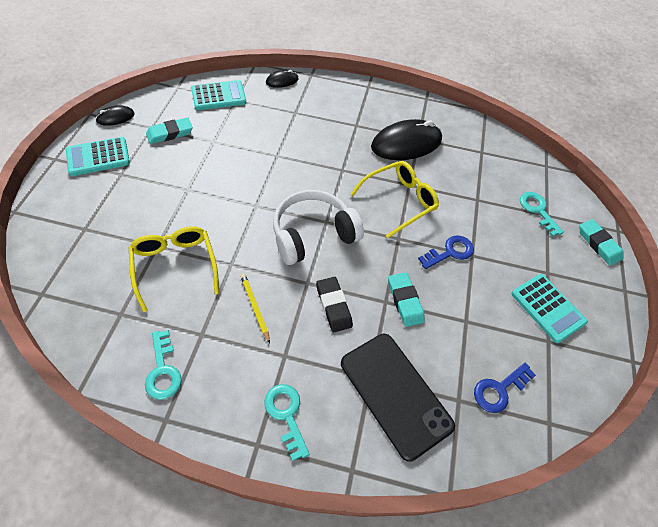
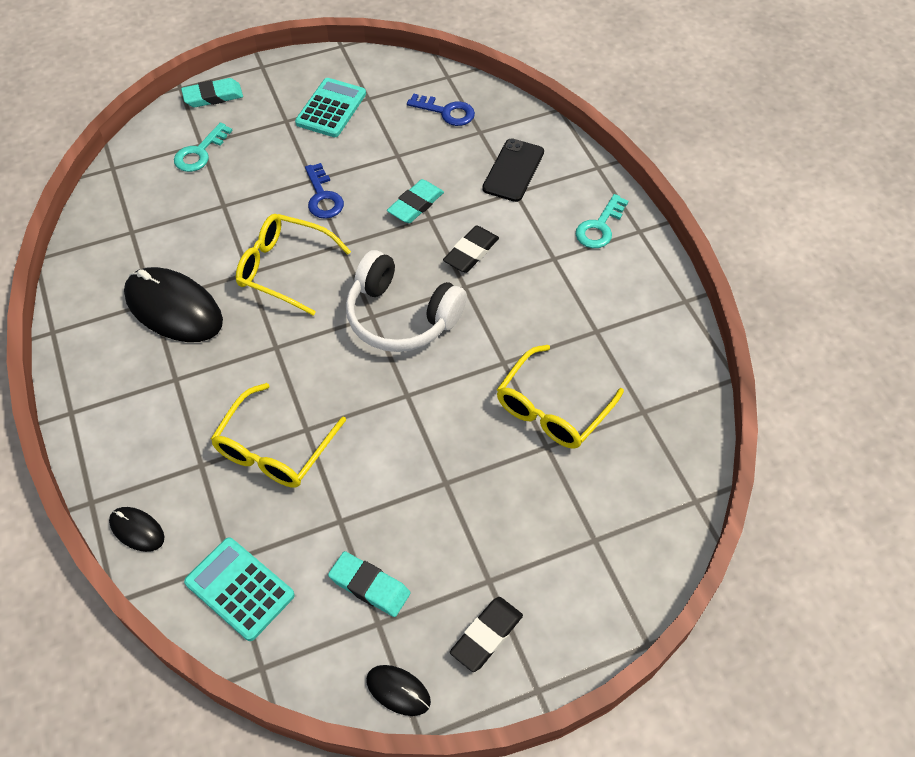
camera: 120 degrees left, 0 degrees up
turquoise calculator [66,137,130,176] -> black eraser [450,597,523,672]
turquoise key [145,330,182,400] -> none
yellow pencil [240,273,270,343] -> none
black phone [341,334,455,462] -> black phone [482,138,544,202], size x0.65
blue key [418,235,474,269] -> blue key turned 135 degrees counterclockwise [305,163,344,219]
turquoise eraser [580,219,623,266] -> turquoise eraser turned 45 degrees clockwise [181,78,243,107]
none -> yellow glasses [211,383,346,488]

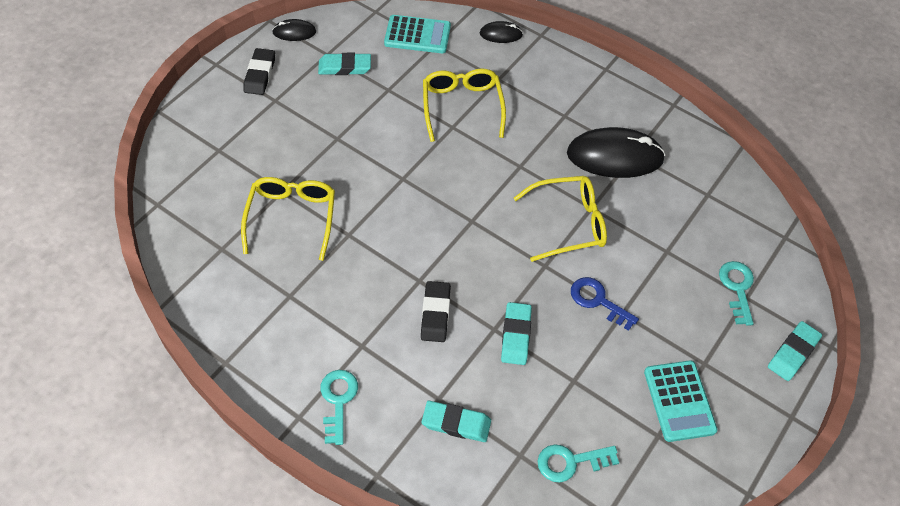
camera: 145 degrees right, 0 degrees up
white headphones [346,250,467,352] -> none
blue key [407,94,475,126] -> turquoise key [538,444,619,483]
black phone [482,138,544,202] -> turquoise eraser [422,401,491,442]

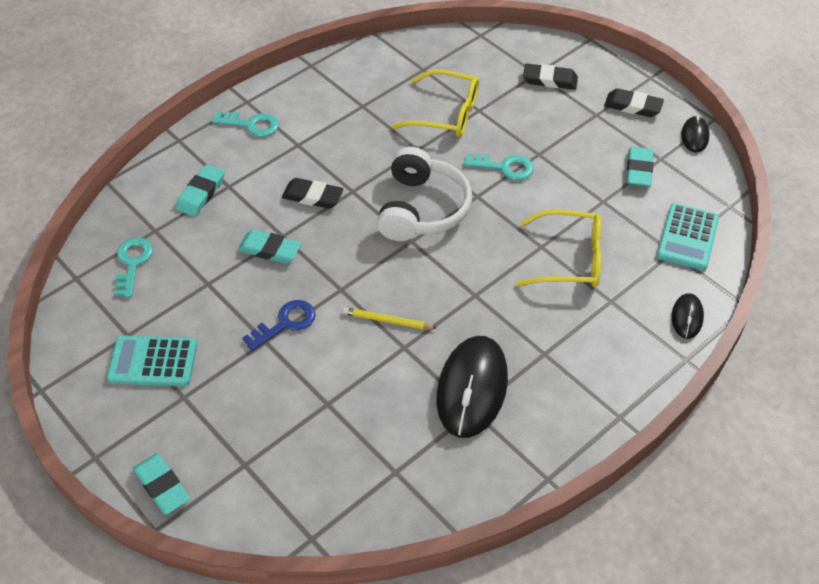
camera: 105 degrees right, 5 degrees down
yellow glasses [514,176,607,262] -> yellow pencil [343,307,436,329]
turquoise key [719,261,754,326] -> turquoise key moved to [464,153,534,180]
none -> white headphones [377,147,472,241]
none -> black eraser [523,63,578,90]

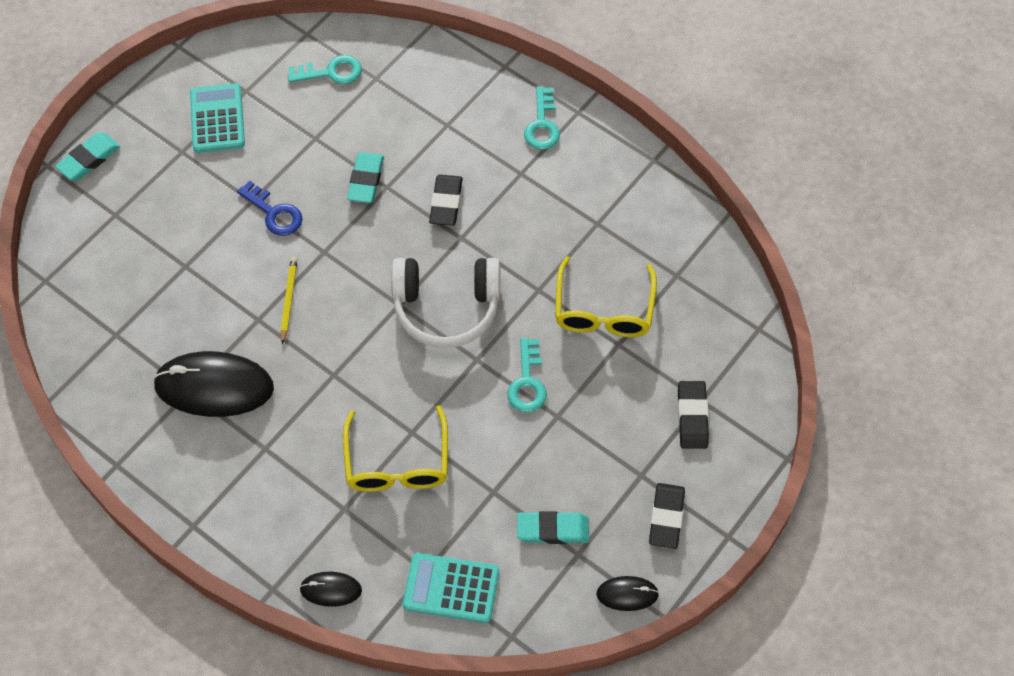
camera: 80 degrees right, 10 degrees up
turquoise eraser [176,164,225,216] -> none

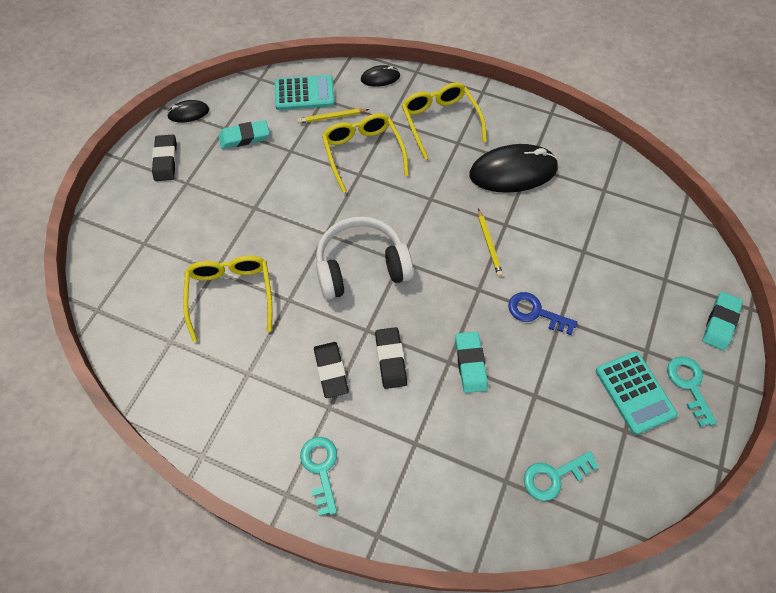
camera: 165 degrees right, 0 degrees up
turquoise key [507,338,547,412] -> turquoise key moved to [667,356,717,427]
black eraser [678,381,709,449] -> black eraser moved to [314,342,349,398]
none -> yellow pencil [297,108,369,123]
none -> yellow glasses [402,82,487,160]

